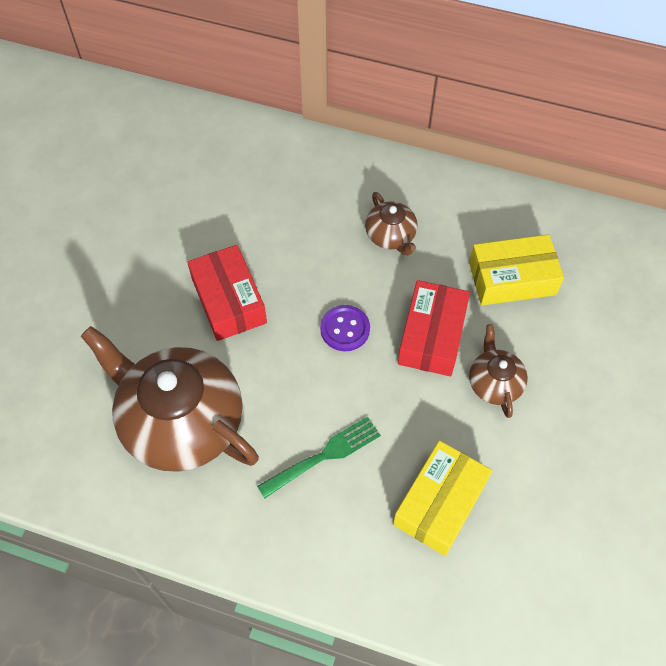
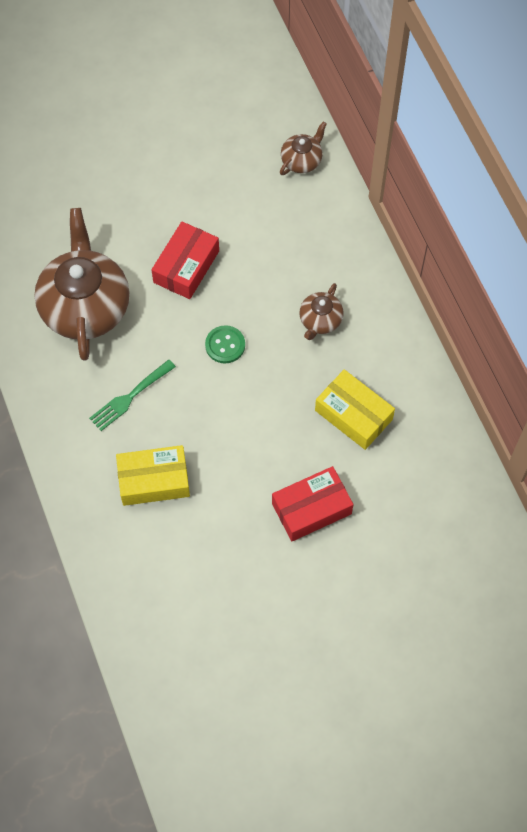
camera: 50 degrees right, 5 degrees up
green fork [257,417,381,499] -> green fork turned 120 degrees clockwise [89,359,176,431]
purple button [320,305,370,351] -> green button [205,325,245,363]
red box [398,280,470,376] -> red box moved to [272,466,354,541]
brown teapot [469,324,528,418] -> brown teapot moved to [280,121,327,175]

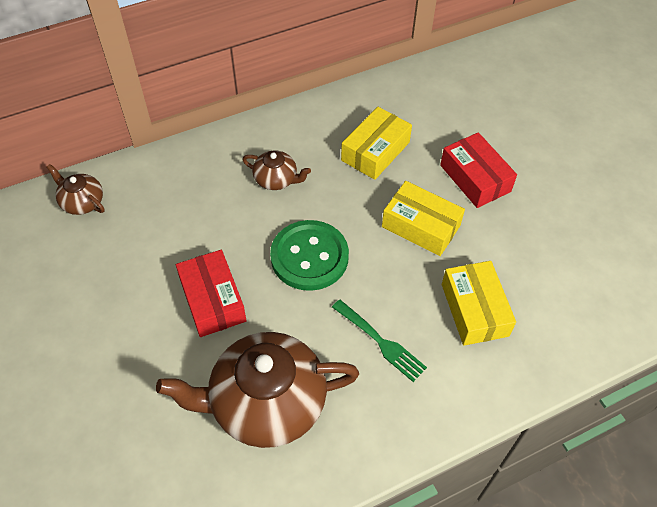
camera: 95 degrees left, 10 degrees down
red box [152,221,219,299] -> red box turned 45 degrees clockwise [176,250,246,337]
green button [205,325,245,363] -> green button [270,220,349,291], size x1.83
none -> yellow box [382,181,465,256]

